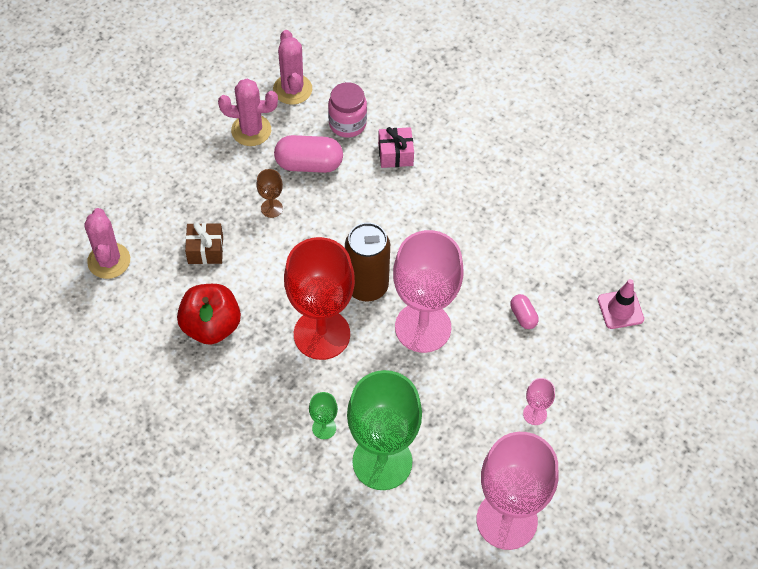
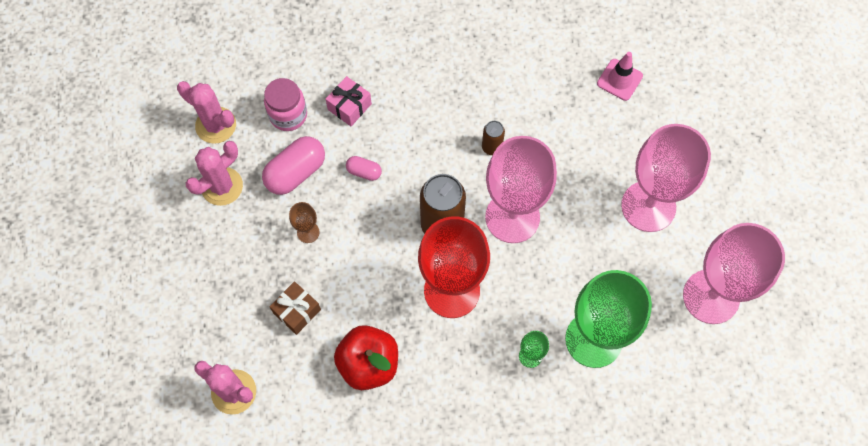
camera: 45 degrees left, 10 degrees up
pink capsule [510,294,539,329] -> pink capsule moved to [346,156,382,181]
pink goblet [523,378,555,425] -> pink goblet [621,124,711,232], size x2.45
none -> brown can [482,121,505,155]

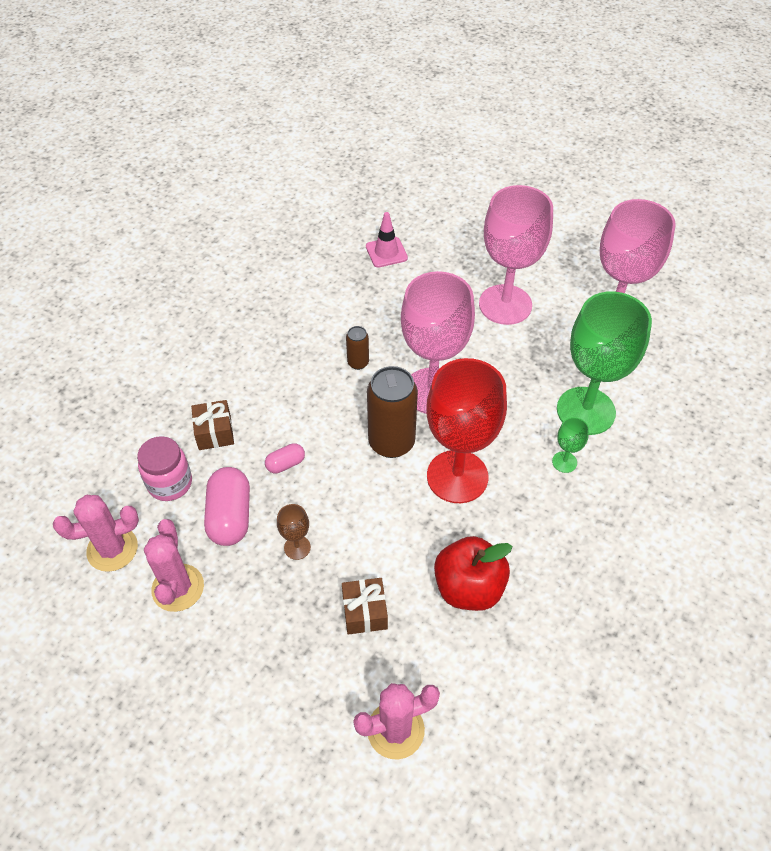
camera: 50 degrees left, 15 degrees down
pink gift [326,76,372,126] -> brown gift [191,400,234,450]

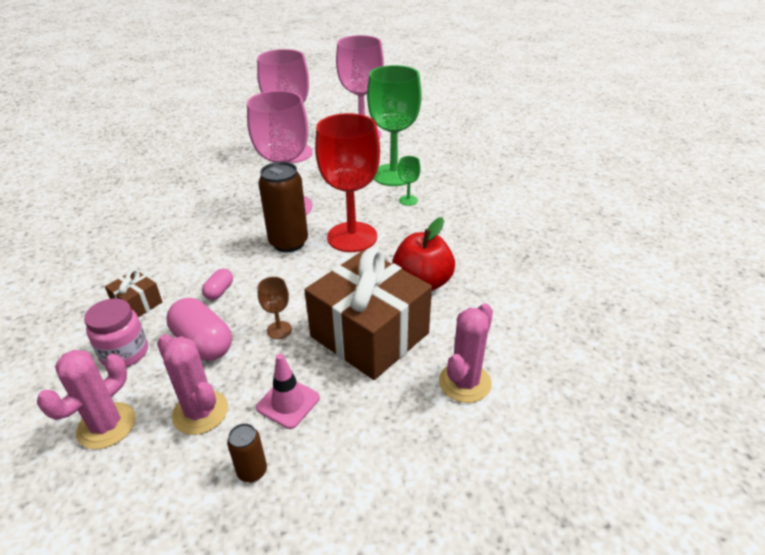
camera: 40 degrees left, 15 degrees down
brown gift [342,578,388,635] -> brown gift [305,248,432,380], size x2.29
brown can [346,326,369,370] -> brown can moved to [227,423,267,482]
pink traffic cone [366,212,408,268] -> pink traffic cone moved to [256,354,320,429]

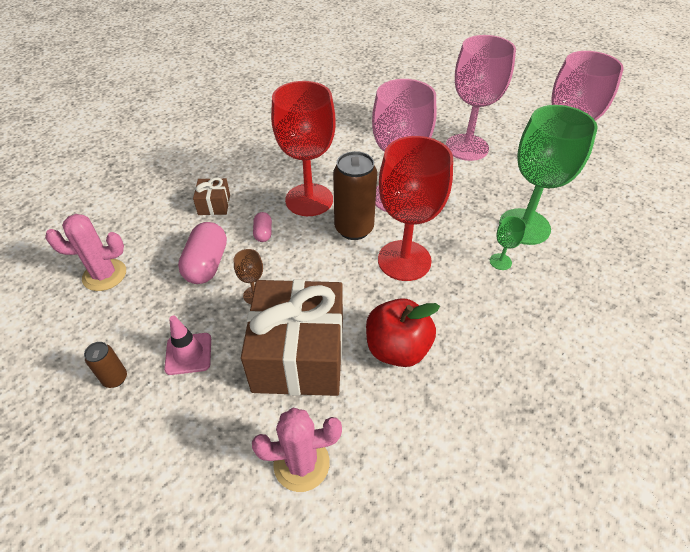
camera: 50 degrees right, 10 degrees up
pink jar [84,298,148,367] -> none
pink cactus [157,334,228,435] -> none
pink capsule [202,268,233,300] -> pink capsule turned 75 degrees counterclockwise [253,212,272,242]
none -> red goblet [271,81,336,216]

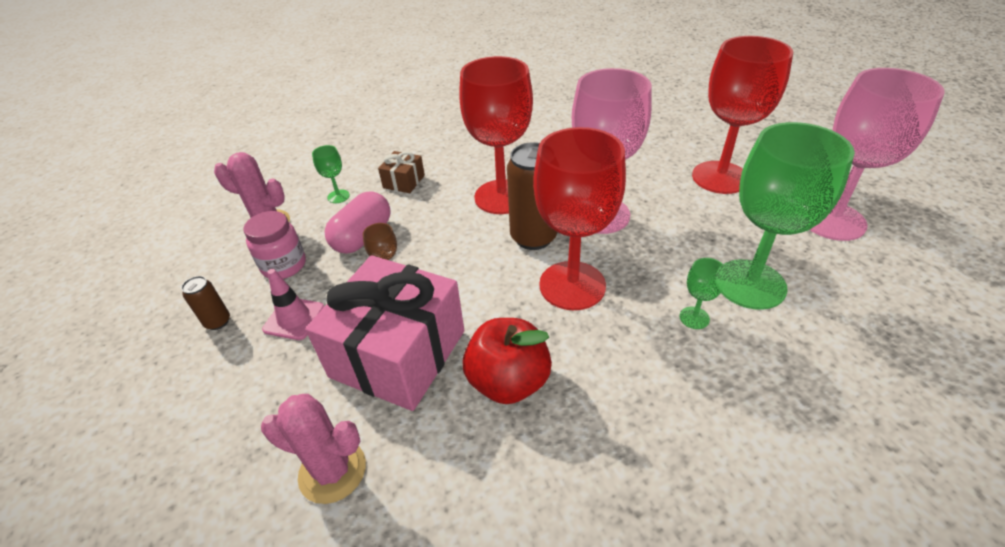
camera: 25 degrees right, 5 degrees down
brown gift [241,279,343,396] -> pink gift [305,255,464,411]
pink capsule [253,212,272,242] -> none
pink goblet [446,35,516,161] -> red goblet [692,36,793,194]
none -> pink jar [244,211,306,279]
none -> green goblet [312,145,350,203]

